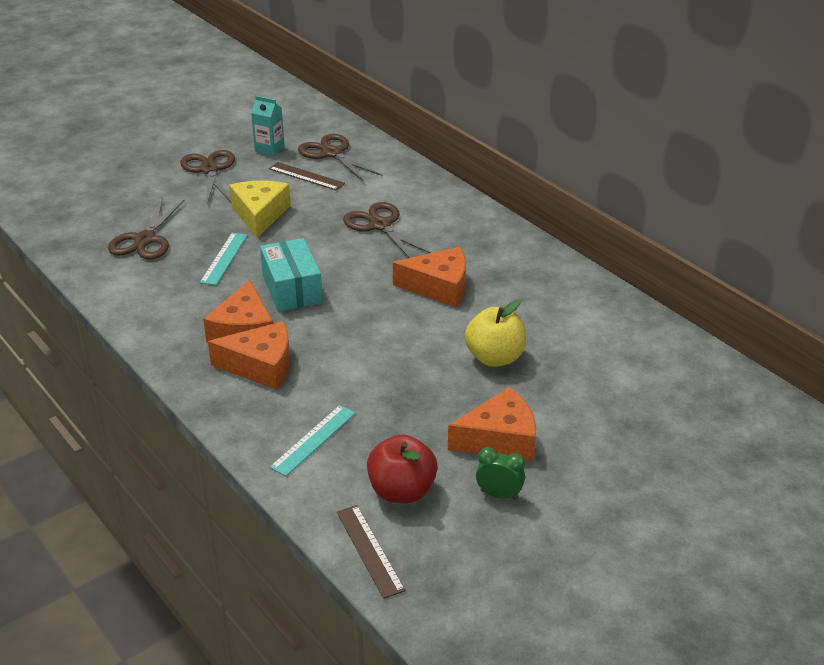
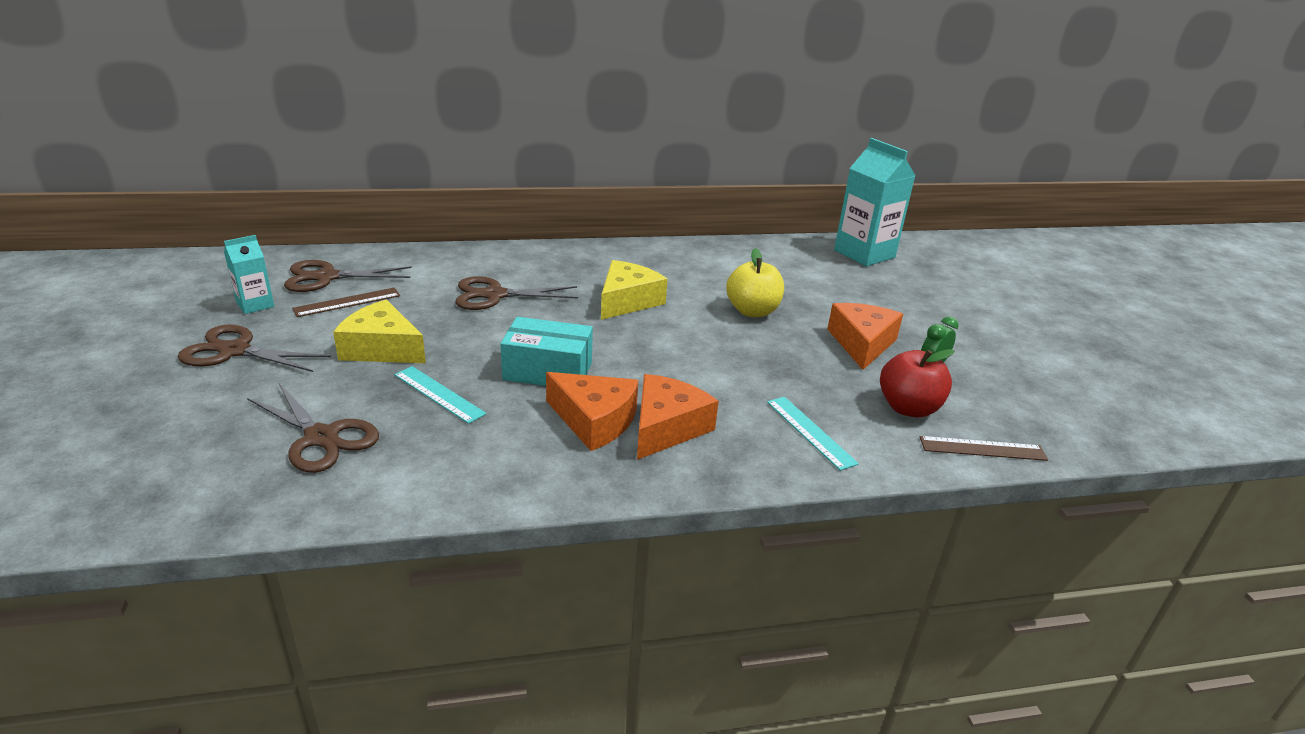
camera: 65 degrees left, 5 degrees down
orange cheese [393,247,466,307] -> yellow cheese [601,260,668,320]
none -> turquoise carton [834,138,916,266]

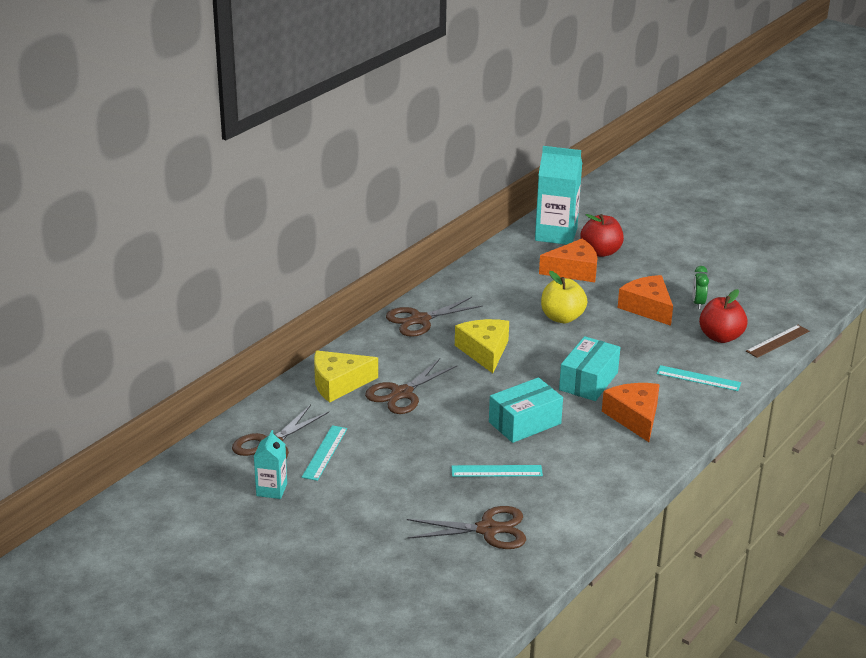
camera: 40 degrees left, 0 degrees up
brown scissors [178,325,331,372] -> brown scissors moved to [386,297,483,337]
brown ruler [292,288,400,317] -> turquoise ruler [302,425,347,481]
yellow cheese [333,300,426,363] -> yellow cheese moved to [314,351,378,403]
orange cheese [546,372,638,451] -> orange cheese moved to [539,239,597,282]
none -> turquoise box [559,336,620,401]
none -> red apple [580,214,624,257]

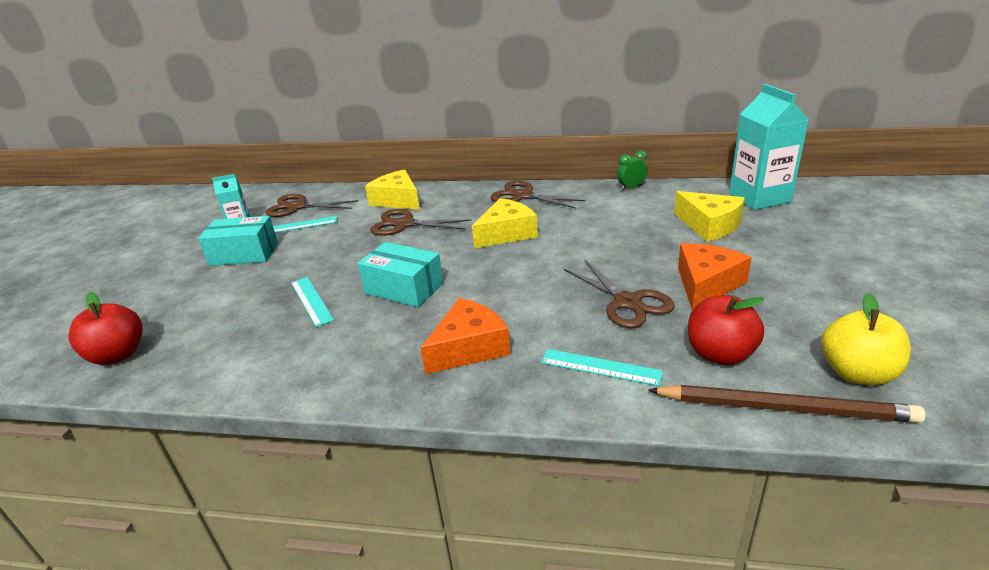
camera: 65 degrees right, 0 degrees up
brown scissors [407,506,526,549] -> brown scissors moved to [564,259,675,328]
orange cheese [539,239,597,282] -> yellow cheese [674,191,745,242]
yellow apple [541,271,587,323] -> yellow apple moved to [822,293,911,385]
turquoise box [559,336,620,401] -> turquoise box moved to [198,216,278,266]
red apple [580,214,624,257] -> red apple moved to [69,292,143,365]
turquoise ruler [657,365,741,391] -> turquoise ruler turned 60 degrees counterclockwise [541,349,663,386]
green clock [692,266,709,309] -> green clock moved to [617,151,648,190]
brown ruler [746,325,809,358] -> brown pencil [648,385,925,423]

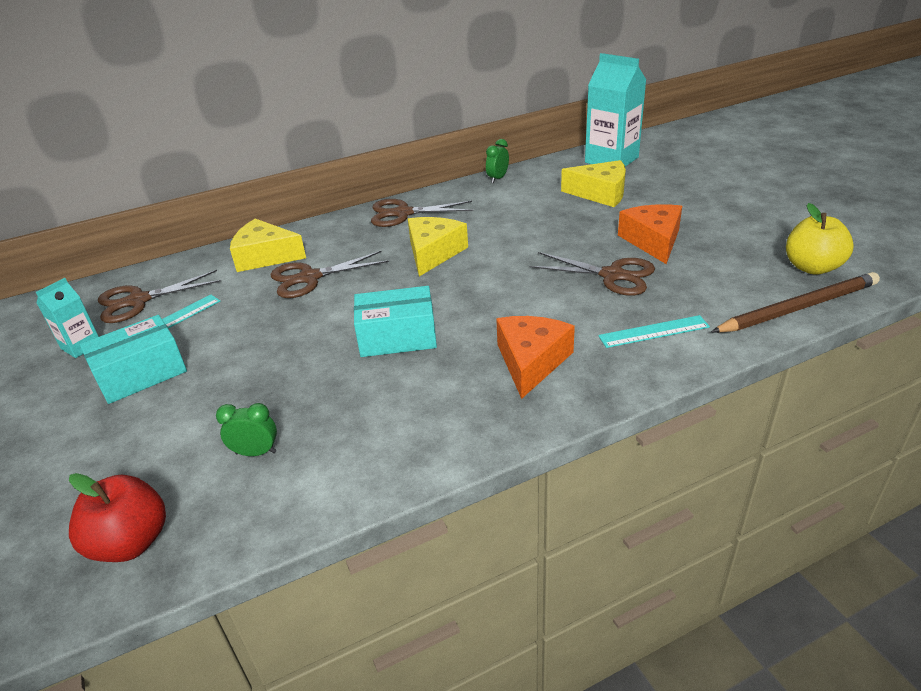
camera: 35 degrees left, 5 degrees up
turquoise ruler [291,277,334,327] -> none
red apple [688,295,765,365] -> none
none -> green clock [216,403,277,456]

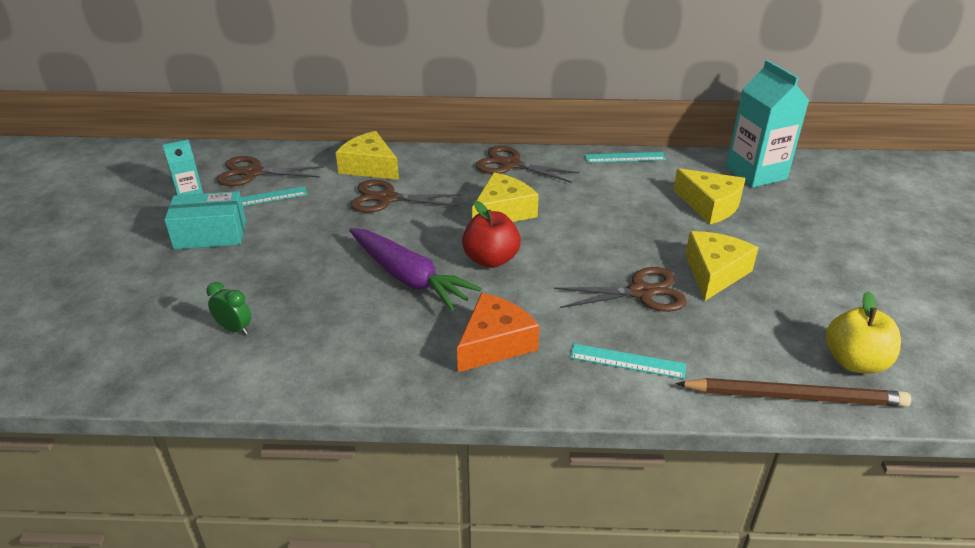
camera: 25 degrees right, 0 degrees up
red apple [69,473,166,562] -> red apple moved to [462,201,521,268]
turquoise box [354,286,437,357] -> purple carrot [349,228,482,311]
green clock [486,139,509,183] -> turquoise ruler [585,152,666,163]
brown scissors [529,252,655,296] -> brown scissors turned 60 degrees counterclockwise [554,267,687,312]
orange cheese [618,204,682,264] -> yellow cheese [685,231,758,301]

